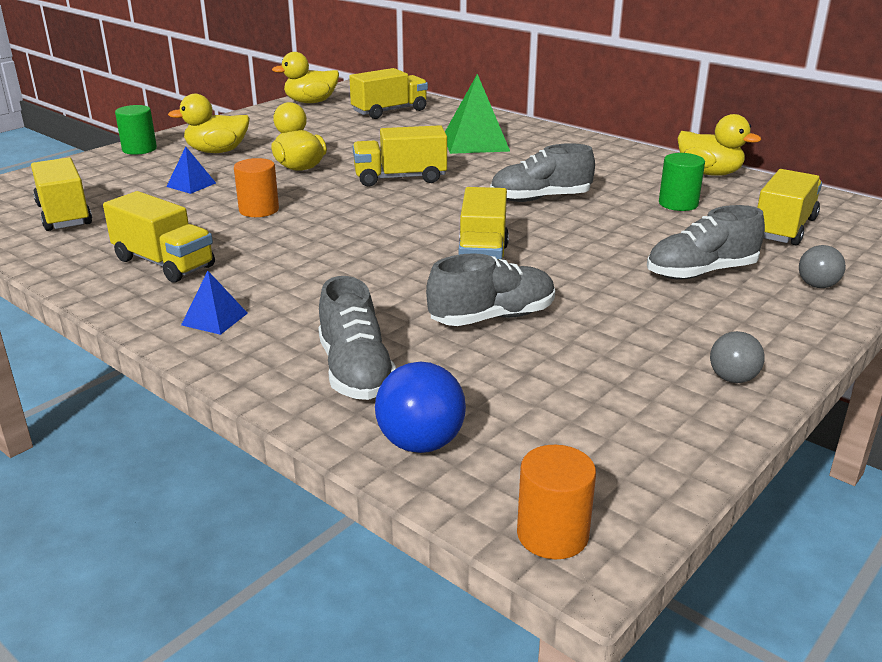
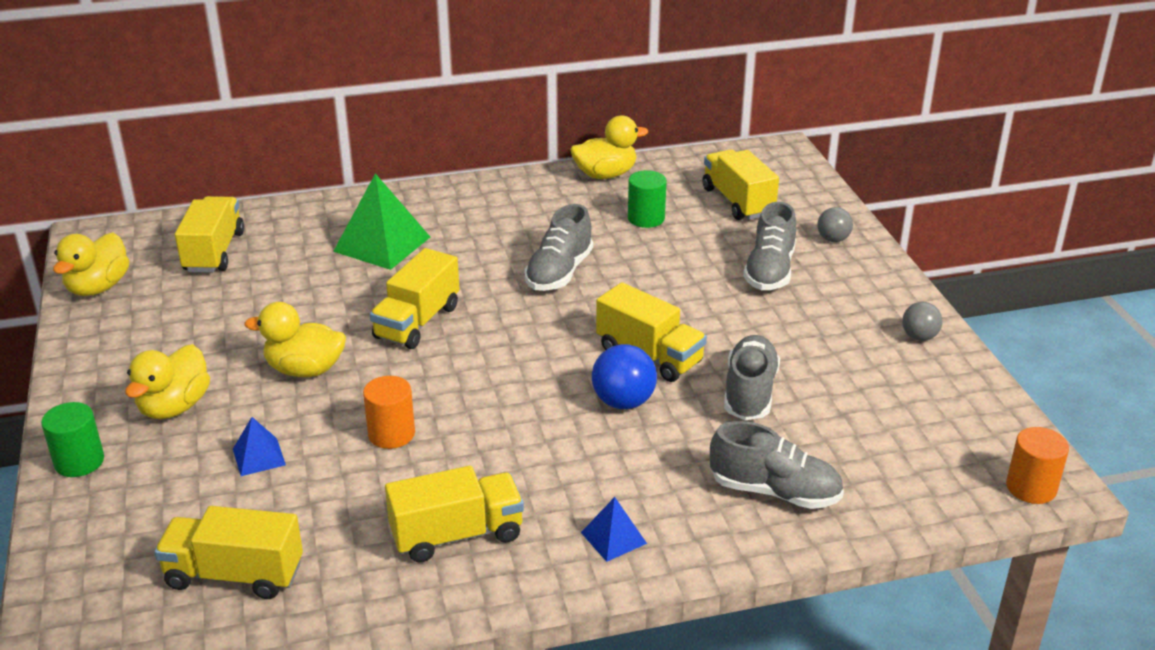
camera: 55 degrees left, 5 degrees up
blue ball [375,362,466,453] -> blue ball moved to [592,344,657,409]

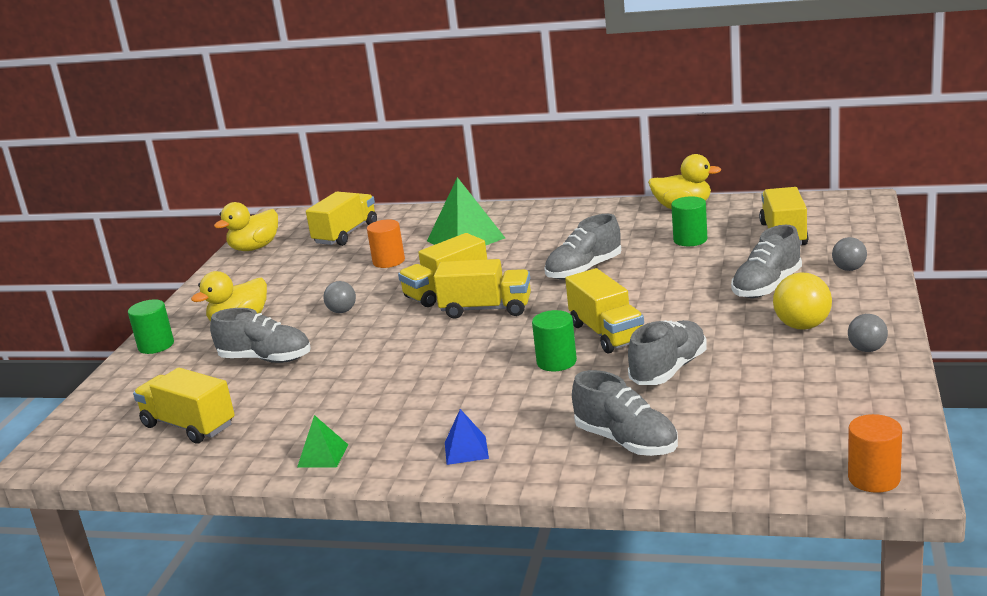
camera: 30 degrees right, 10 degrees down
blue pyramid [233,417,286,476] -> grey shoe [210,308,311,363]
yellow duck [245,302,346,377] -> grey ball [323,281,356,313]
orange cylinder [363,376,415,449] -> orange cylinder moved to [367,219,405,268]
yellow truck [385,466,524,562] -> yellow truck moved to [434,259,531,319]
blue ball [592,344,657,409] -> green cylinder [532,310,577,371]
none -> green pyramid [297,415,348,468]
none -> yellow ball [773,272,832,330]

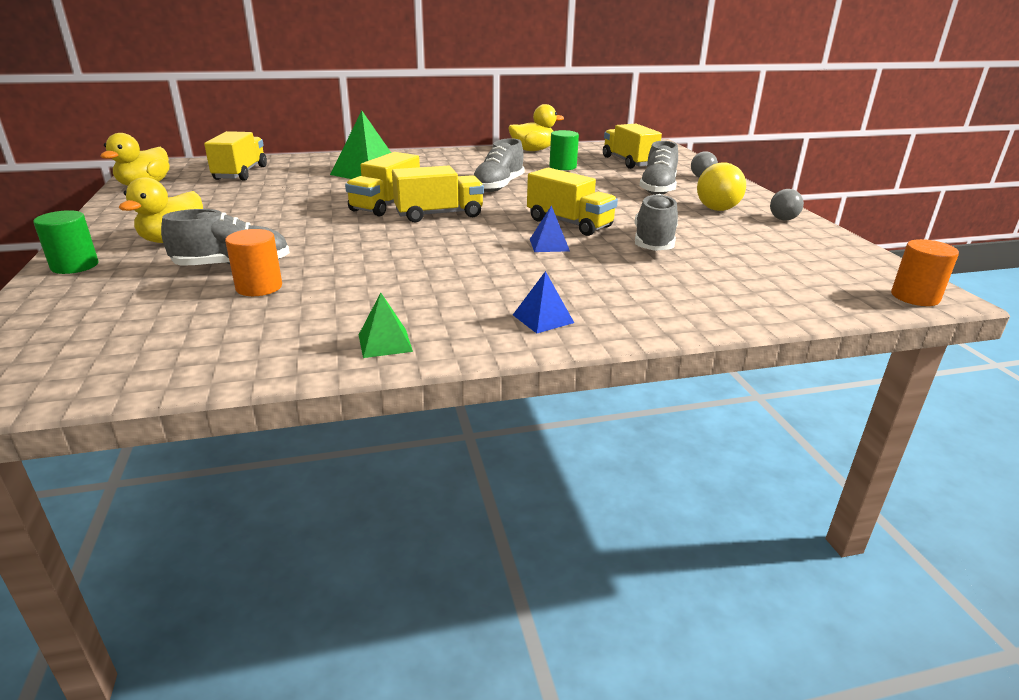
camera: 30 degrees left, 5 degrees up
yellow truck [133,368,235,444] -> none
grey ball [323,281,356,313] -> none
orange cylinder [367,219,405,268] -> orange cylinder moved to [225,229,282,296]
green cylinder [532,310,577,371] -> blue pyramid [530,205,570,252]
grey shoe [572,370,678,456] -> none

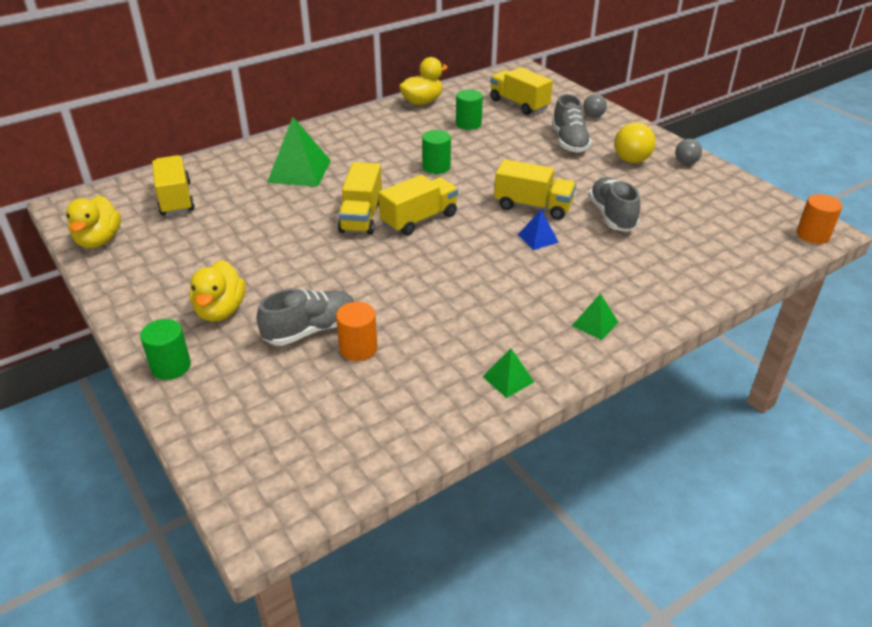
camera: 20 degrees left, 10 degrees up
grey shoe [474,138,525,192] -> green cylinder [422,130,451,174]
blue pyramid [513,271,574,333] -> green pyramid [572,293,618,340]

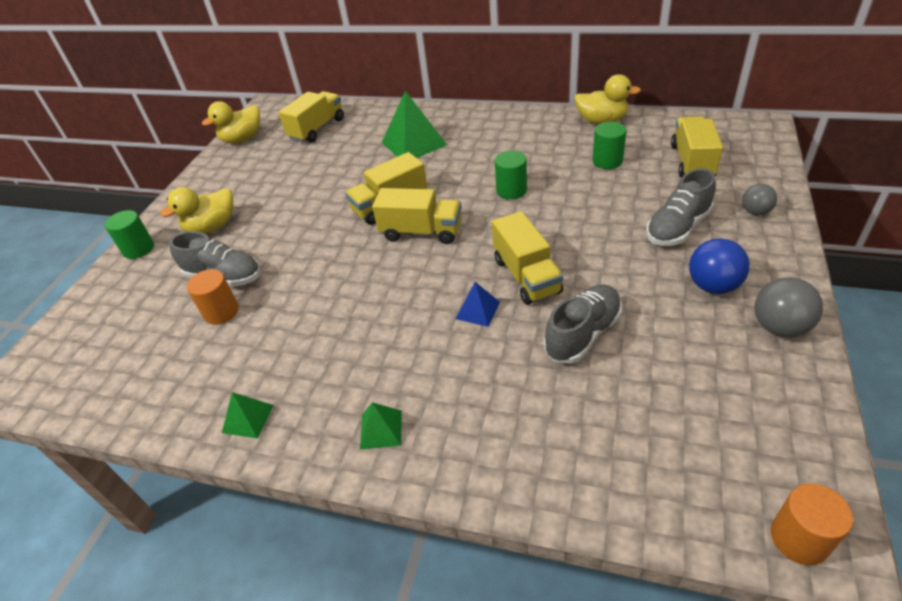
camera: 55 degrees right, 5 degrees up
yellow ball [614,122,656,163] -> blue ball [689,238,750,294]
grey ball [675,139,702,165] -> grey ball [755,277,823,337], size x1.56

